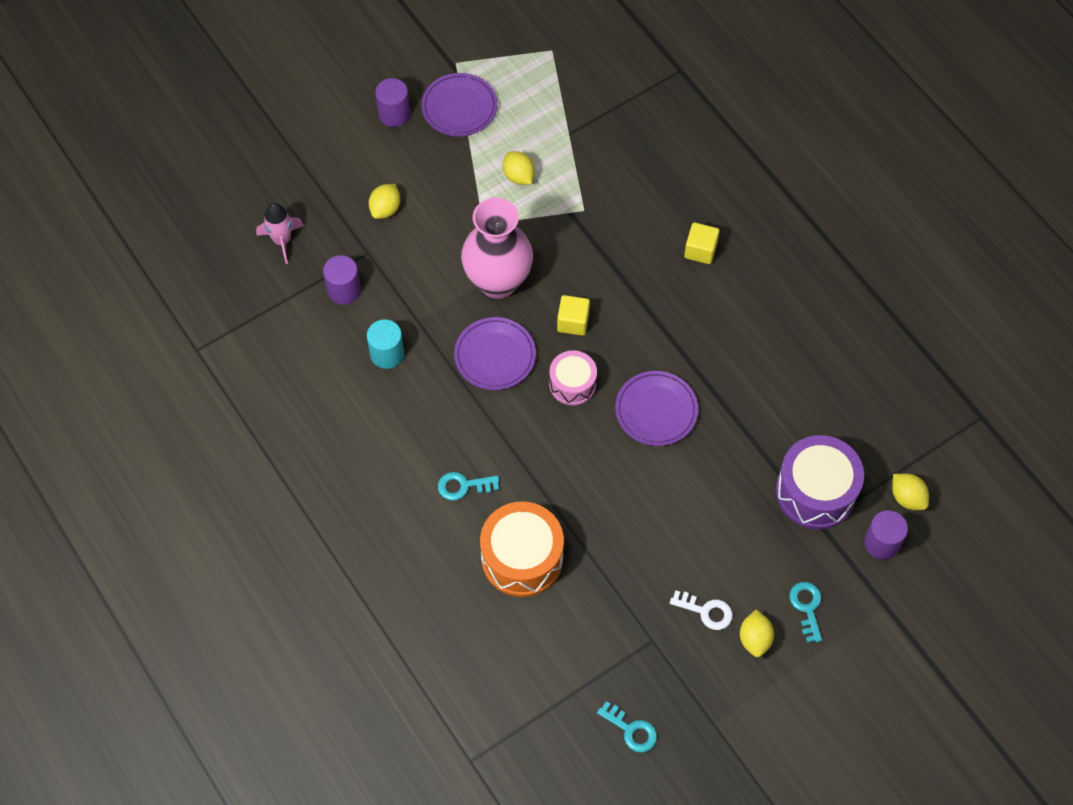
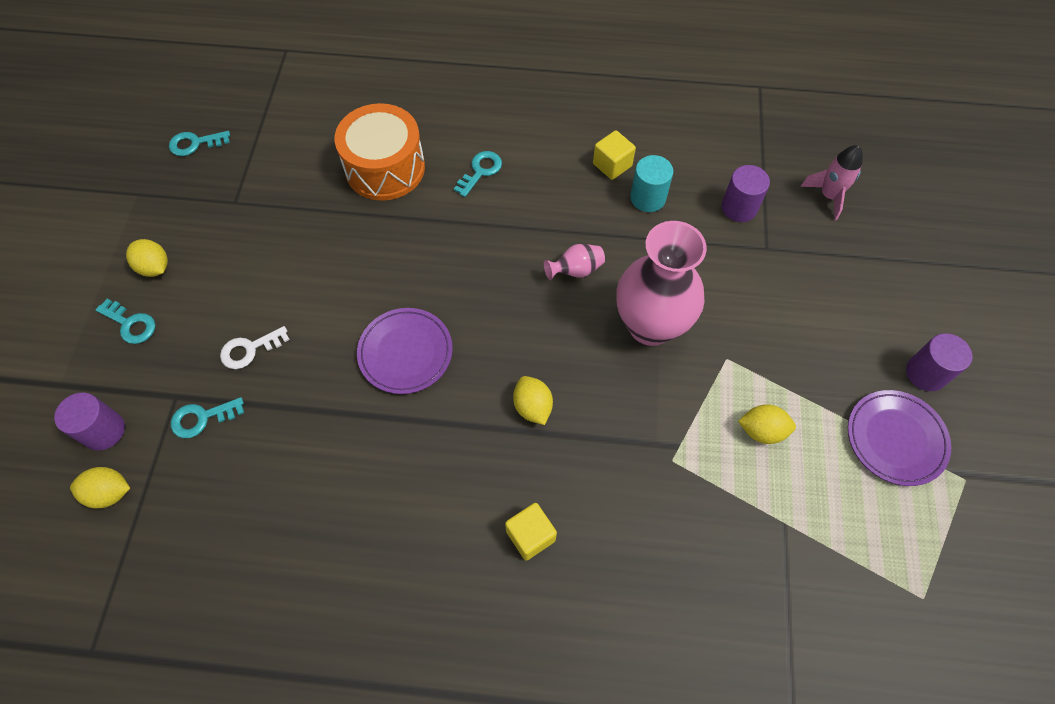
camera: 130 degrees right, 0 degrees up
yellow lemon [369,184,400,219] -> yellow lemon moved to [513,376,553,425]
purple plate [454,317,536,390] -> pink vase [544,244,605,280]
pink drum [549,350,597,405] -> none
yellow cube [557,295,590,336] -> yellow cube moved to [593,130,636,180]
white key [670,590,733,630] -> white key moved to [220,326,290,369]
purple drum [776,435,864,529] -> turquoise key [171,397,244,438]

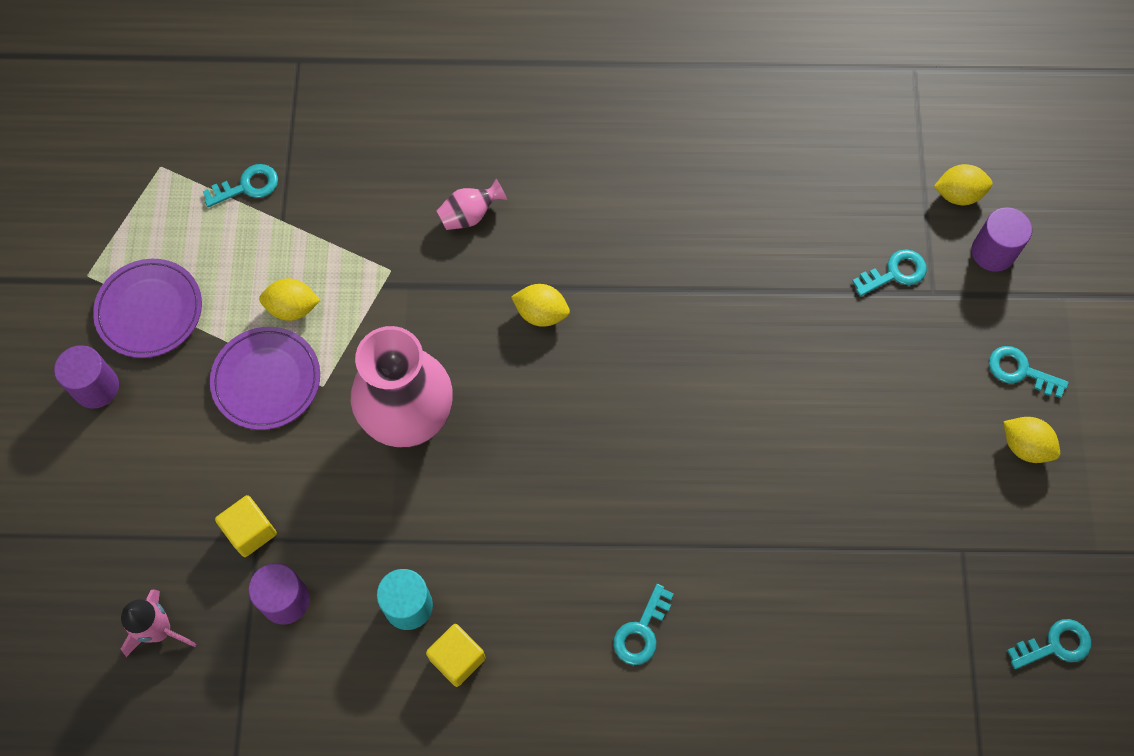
camera: 175 degrees right, 5 degrees up
white key [220,326,290,369] -> none
orange drum [335,103,425,201] -> none
purple plate [357,308,453,394] -> purple plate moved to [210,327,320,430]
yellow cube [505,503,557,561] -> yellow cube moved to [215,495,277,557]
yellow lemon [513,376,553,425] -> yellow lemon turned 45 degrees counterclockwise [511,284,570,327]
pink vase [544,244,605,280] -> pink vase moved to [437,179,507,230]
none -> turquoise key [202,164,278,207]

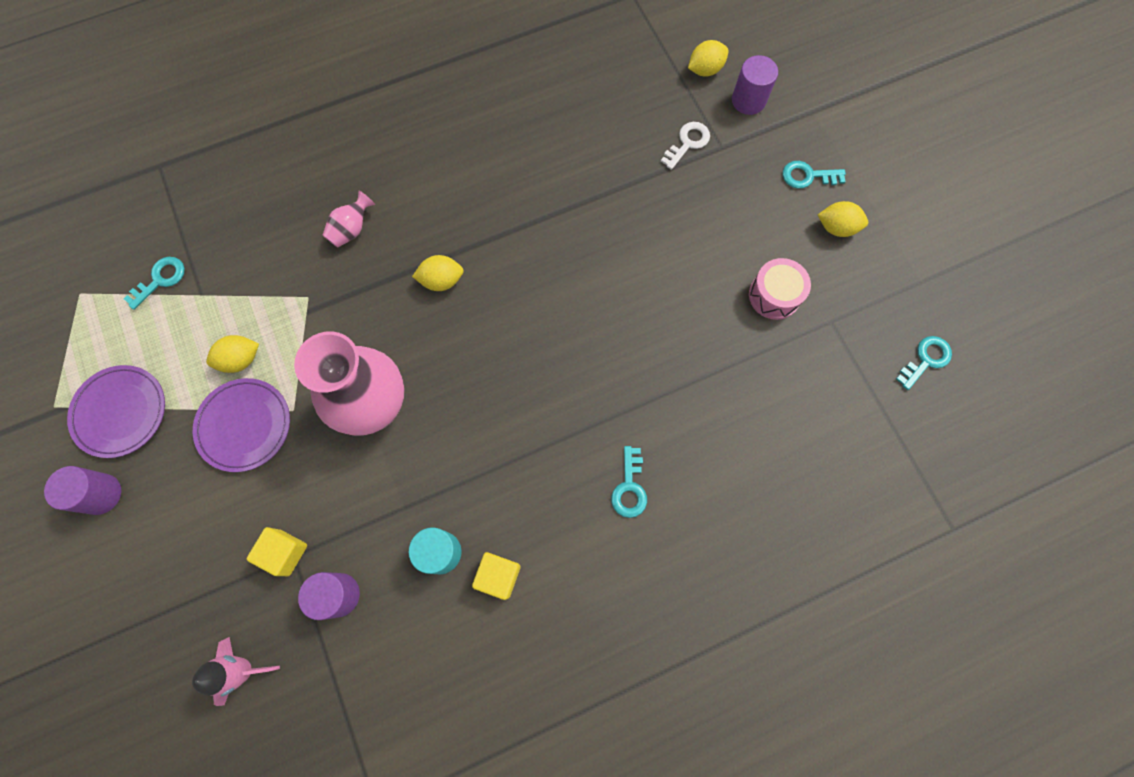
camera: 25 degrees left, 5 degrees up
turquoise key [852,249,927,296] -> white key [661,122,710,170]
none -> pink drum [749,258,811,320]

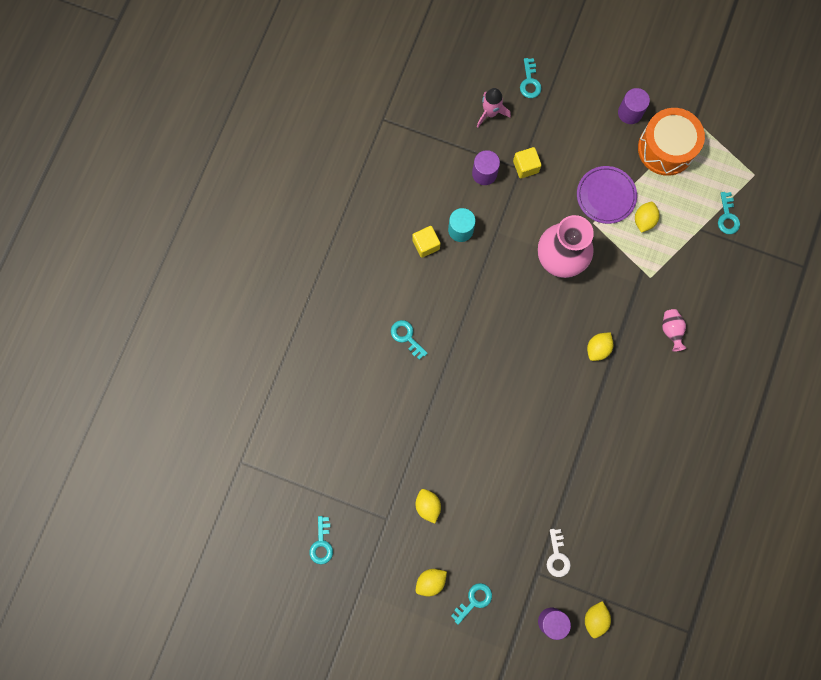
camera: 135 degrees right, 5 degrees up
purple plate [67,365,165,458] -> orange drum [638,108,705,176]
pink drum [749,258,811,320] -> yellow lemon [416,489,441,524]
none -> turquoise key [520,58,542,98]

